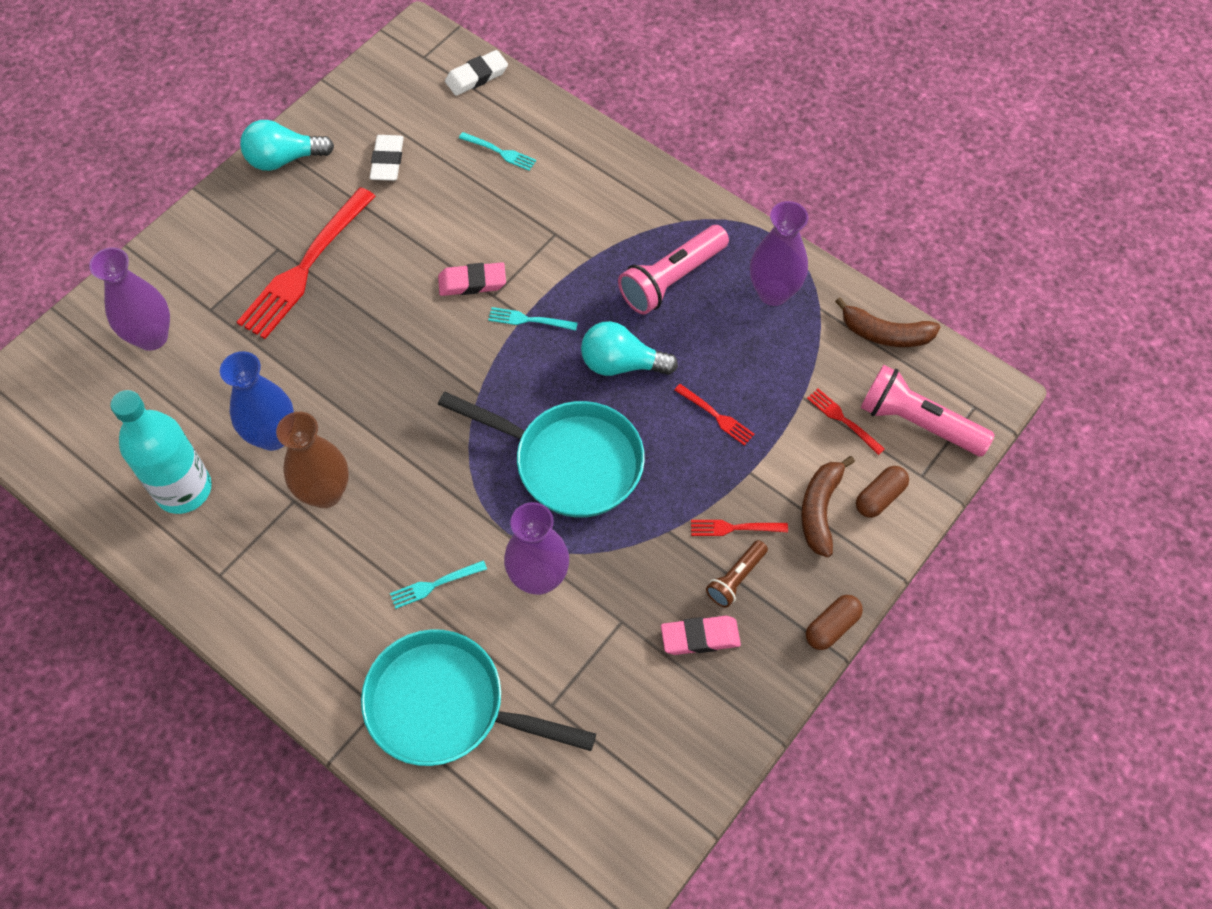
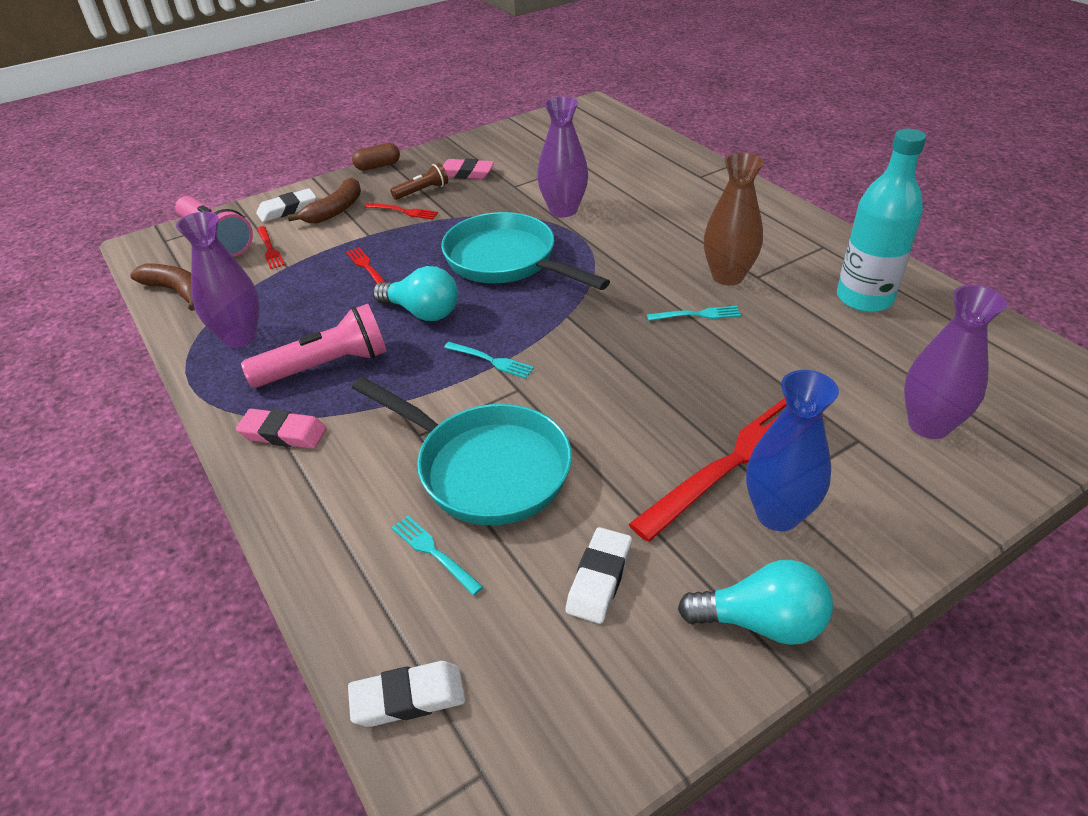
camera: 160 degrees left, 20 degrees down
blue vase [220,351,294,451] -> blue vase moved to [746,370,839,531]
turquoise pan [361,629,596,766] -> turquoise pan moved to [352,376,572,525]
turquoise fork [390,560,487,609] -> turquoise fork moved to [647,306,741,321]
pink eraser [438,262,506,296] -> pink eraser moved to [236,409,327,449]
brown capsule [856,466,909,518] -> white eraser [256,188,316,222]

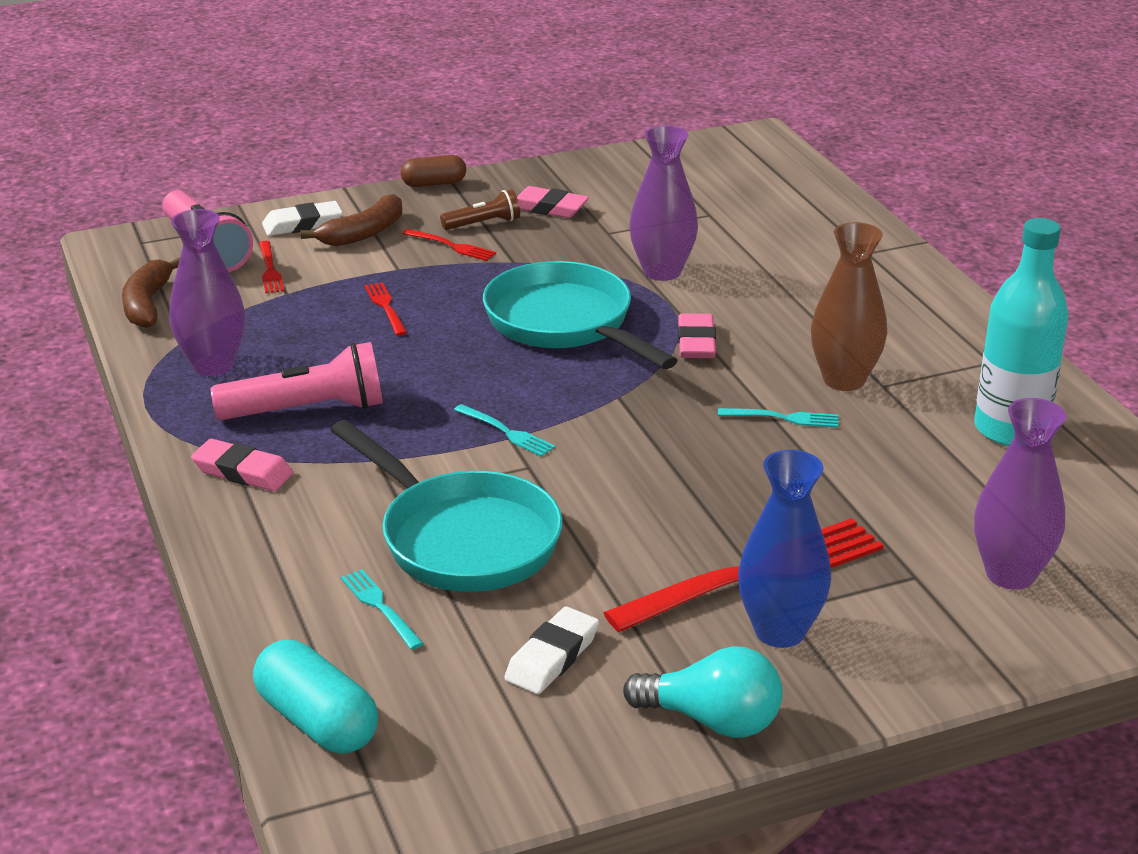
camera: 10 degrees right, 10 degrees down
brown banana [130,264,195,311] -> brown banana turned 135 degrees counterclockwise [122,257,180,328]
white eraser [348,661,465,727] -> turquoise capsule [253,640,378,754]
turquoise light bulb [373,266,458,321] -> none
none -> pink eraser [678,313,716,358]

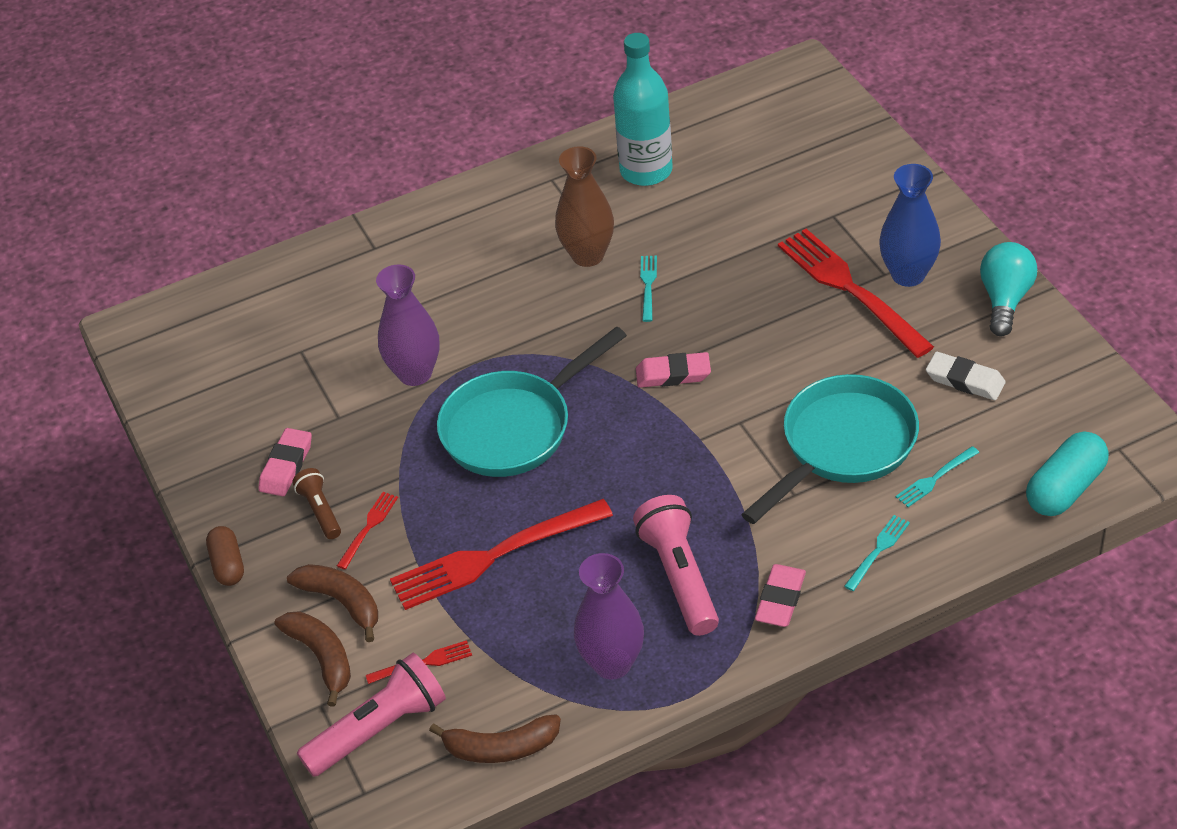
camera: 90 degrees left, 15 degrees up
white eraser [262,201,343,236] -> brown banana [275,611,351,707]
red fork [364,282,407,336] -> red fork [390,499,613,610], size x2.24
turquoise fork [454,404,555,457] -> turquoise fork moved to [844,515,910,591]
pink eraser [678,313,716,358] -> pink eraser moved to [636,352,711,388]
purple vase [974,398,1067,590] -> none

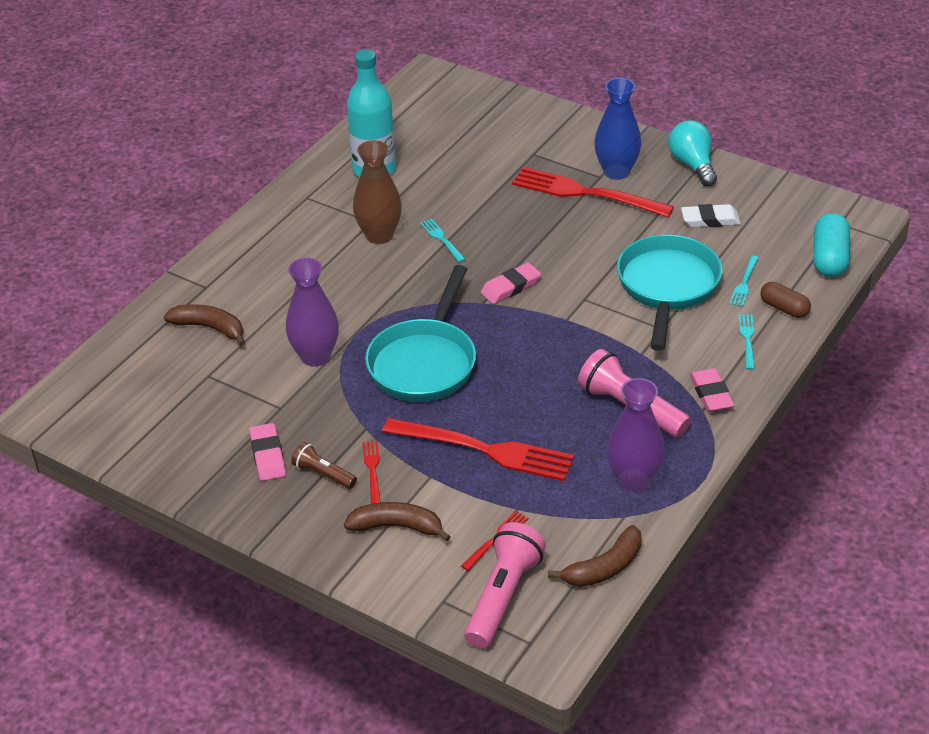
camera: 35 degrees left, 5 degrees down
brown capsule [206,526,244,586] -> brown capsule moved to [760,282,811,318]
brown banana [275,611,351,707] -> brown banana moved to [164,304,245,346]
red fork [390,499,613,610] -> red fork turned 105 degrees counterclockwise [382,418,574,481]

